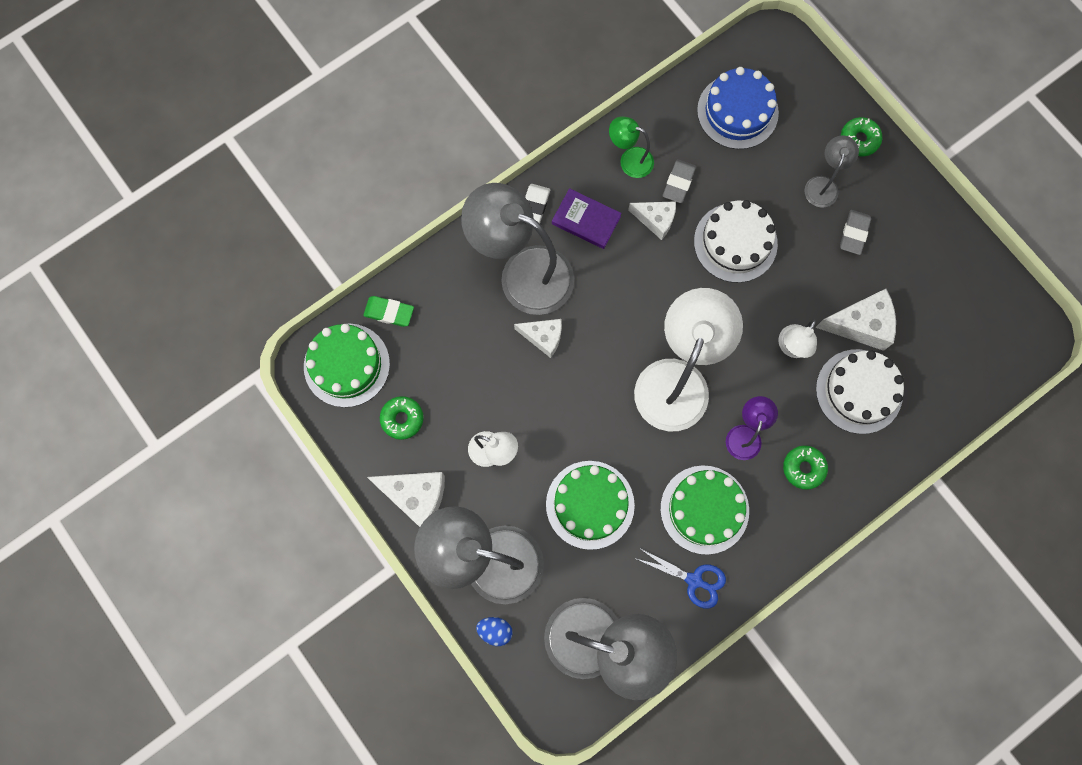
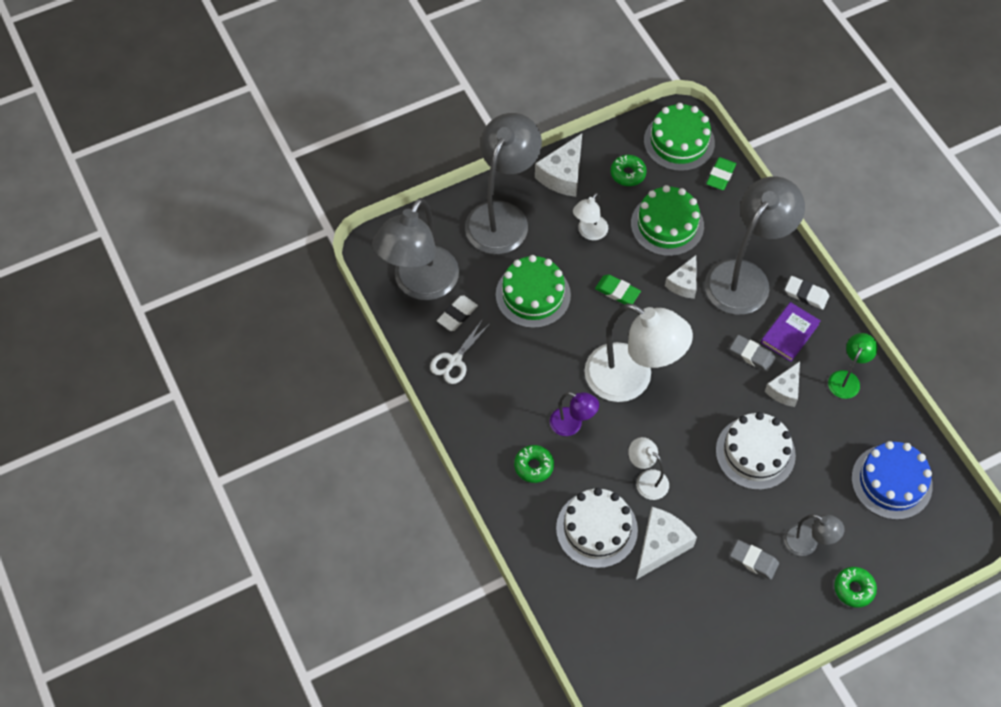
camera: 100 degrees right, 15 degrees down
blue egg [476,617,513,646] -> none
blue scissors [637,548,726,609] -> white scissors [430,319,490,384]
green cake [660,465,749,555] -> green cake moved to [631,185,704,256]
grey eraser [663,159,696,203] -> grey eraser moved to [730,335,775,372]
white cheese [815,289,896,351] -> white cheese turned 150 degrees counterclockwise [636,507,697,580]
none -> white eraser [437,295,478,331]
none -> green eraser [595,274,641,305]

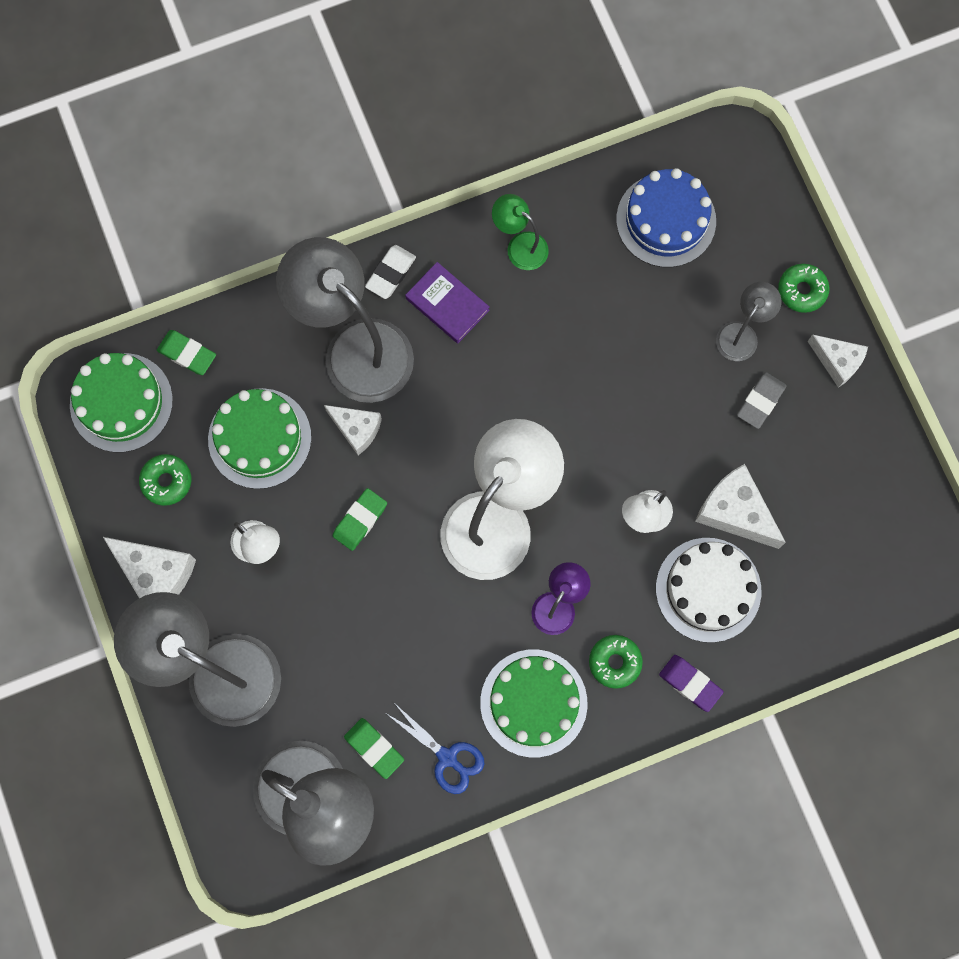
camera: 85 degrees left, 15 degrees up
white scissors [430,319,490,384] -> blue scissors [387,704,484,794]
white eraser [437,295,478,331] -> green eraser [344,718,404,779]
green cake [496,255,571,328] -> green cake moved to [480,649,588,758]
white cake [716,412,796,490] -> none
grey eraser [730,335,775,372] -> none
white cheese [765,362,800,407] -> white cheese moved to [807,334,868,388]
none -> purple eraser [659,655,724,712]

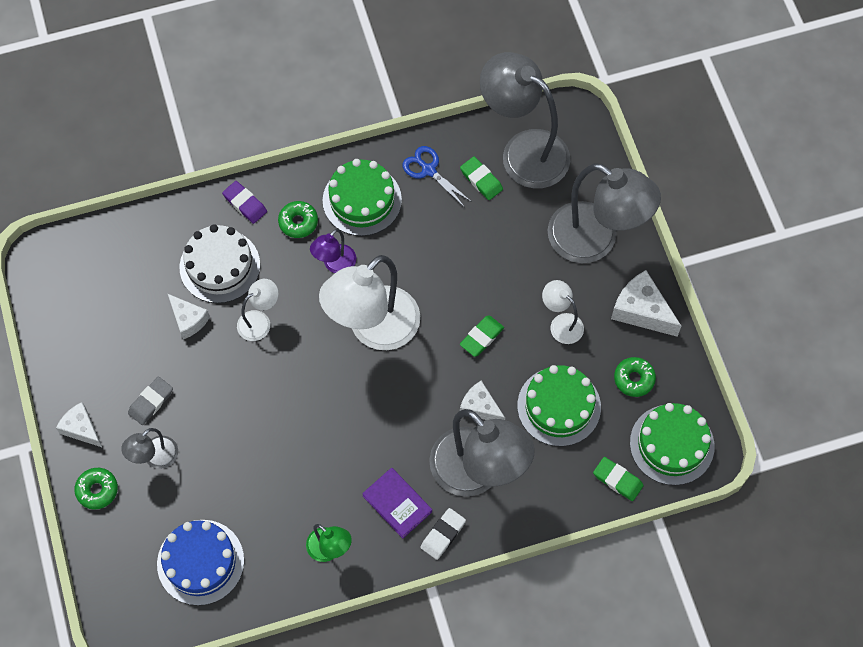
camera: 175 degrees left, 10 degrees down
white cheese [695,464,786,549] -> white cheese [168,294,210,339], size x0.66

